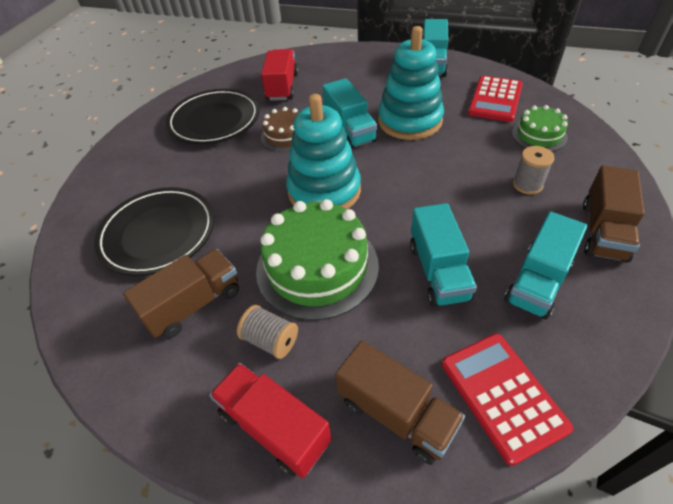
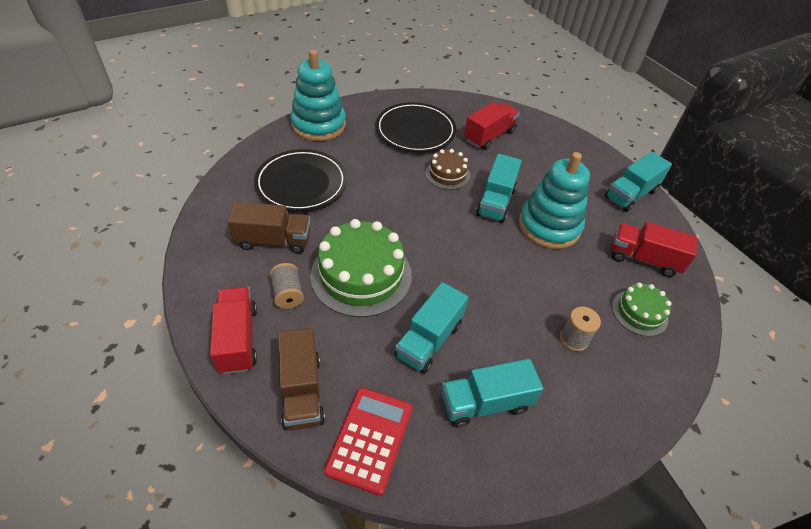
camera: 35 degrees right, 0 degrees up
turquoise stacking toy [286,94,361,209] -> turquoise stacking toy moved to [290,50,346,141]
red calculator [468,76,523,122] -> red truck [611,222,697,277]
brown truck [583,165,645,263] -> none

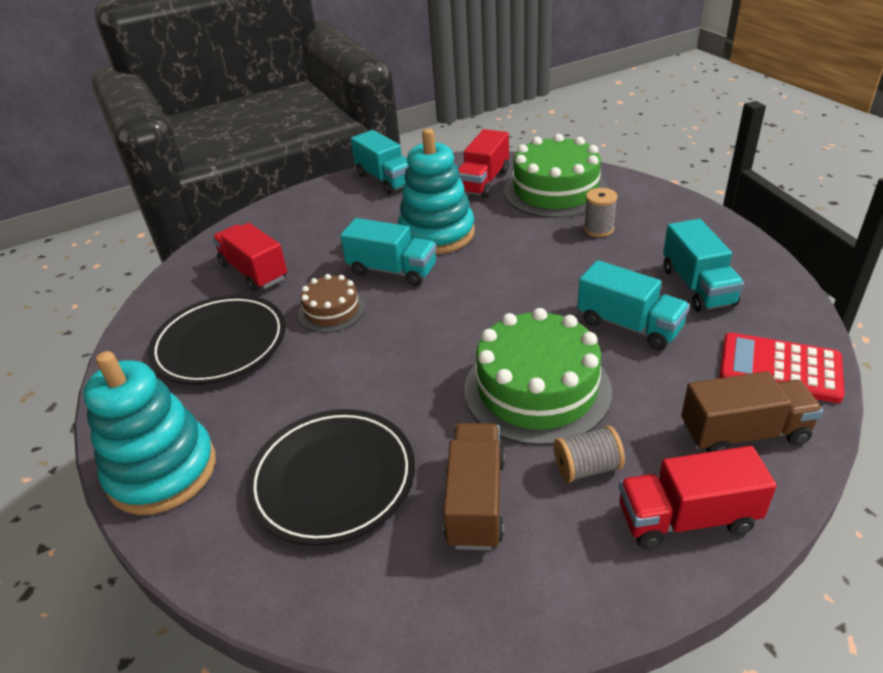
camera: 80 degrees left, 10 degrees down
green cake [612,282,671,336] -> green cake [504,134,608,218], size x1.86

